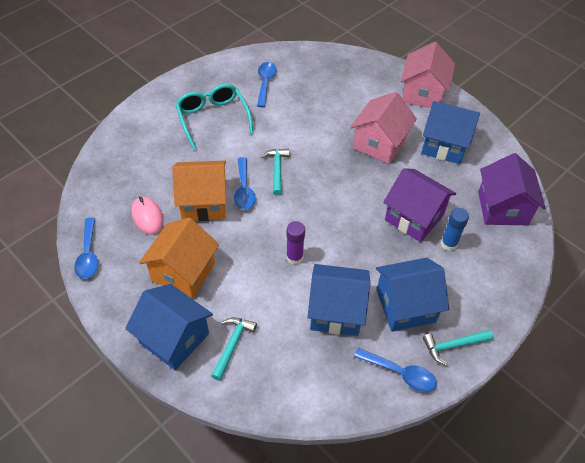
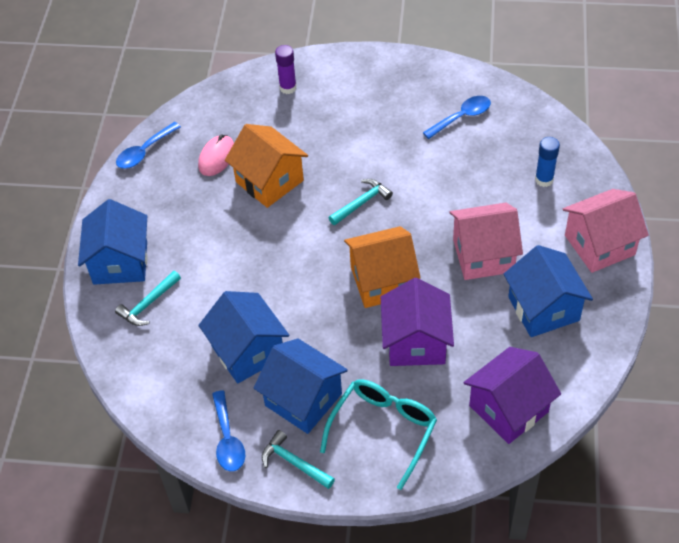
camera: 55 degrees right, 0 degrees up
orange house [139,218,219,299] -> orange house moved to [344,226,421,308]
turquoise glasses [175,84,254,150] -> turquoise glasses moved to [320,379,437,490]
turquoise hammer [211,317,257,381] -> turquoise hammer turned 150 degrees clockwise [115,271,181,326]
blue spoon [234,157,256,210] -> none
purple glue stick [286,221,305,265] -> purple glue stick moved to [275,45,297,94]
blue glue stick [441,208,469,251] -> blue glue stick moved to [535,137,560,187]

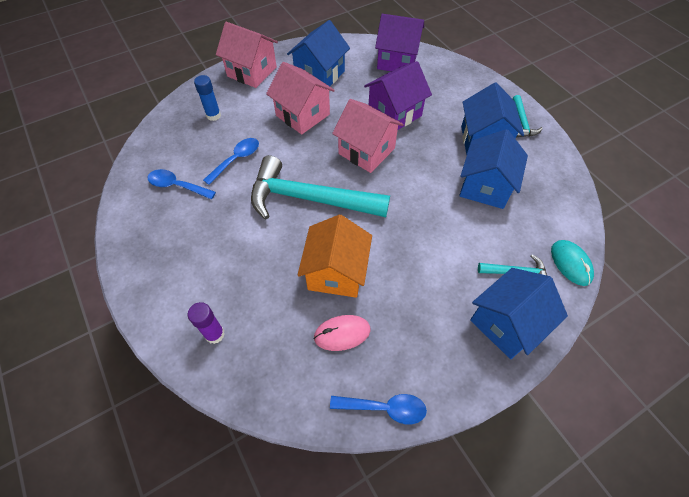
camera: 130 degrees left, 5 degrees up
blue spoon [212,390,245,472] -> blue spoon moved to [203,138,259,185]
turquoise glasses [320,379,437,490] -> none
turquoise hammer [329,179,393,225] -> turquoise hammer [251,155,390,220], size x2.26
orange house [344,226,421,308] -> pink house [332,99,404,173]
none -> turquoise mouse [551,240,594,286]

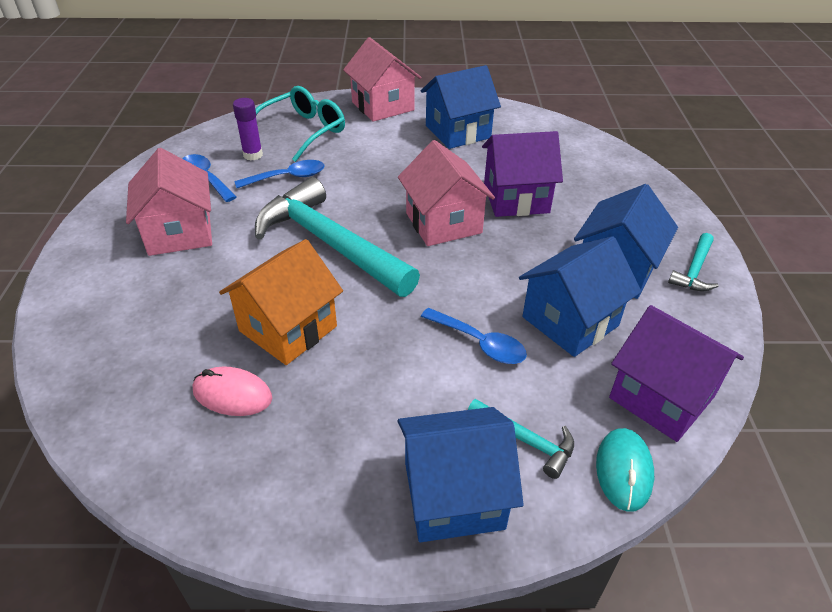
camera: 30 degrees right, 15 degrees down
purple glue stick [188,302,225,344] -> purple glue stick moved to [233,98,263,161]
blue glue stick [194,75,221,121] -> turquoise glasses [255,86,345,162]
pink house [266,62,335,134] -> pink house moved to [126,148,212,256]
blue spoon [330,394,427,424] -> blue spoon moved to [421,308,527,364]
purple house [375,14,424,71] -> purple house moved to [609,305,744,442]

